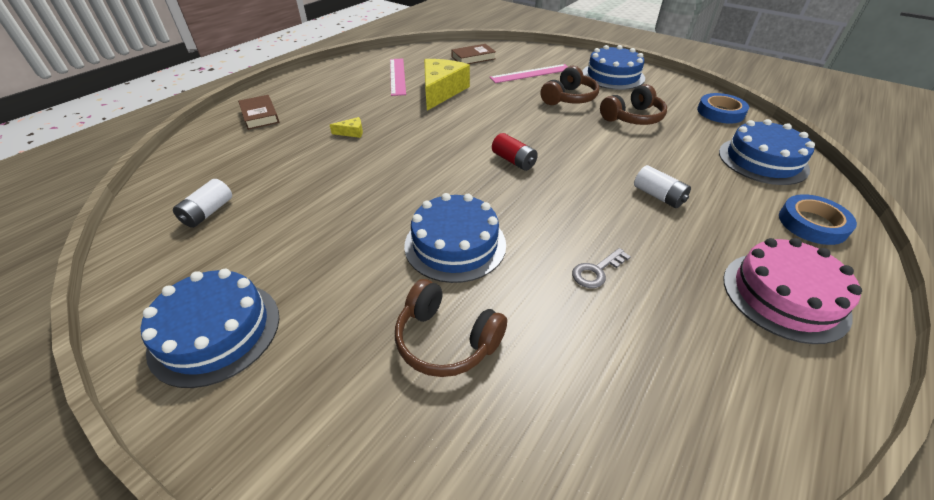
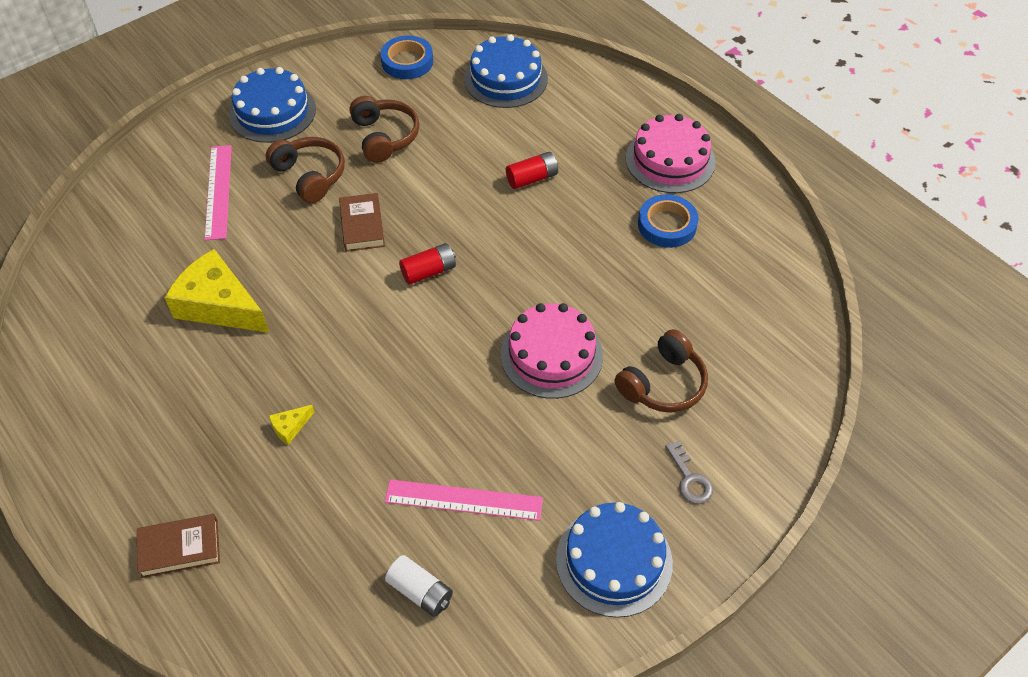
camera: 75 degrees left, 10 degrees up
yellow cheese [330,117,363,138] -> yellow cheese turned 135 degrees counterclockwise [269,405,314,445]
pink ruler [390,58,406,96] -> pink ruler moved to [385,480,543,521]
blue cake [404,193,506,283] -> pink cake [501,303,603,399]
brown book [451,44,496,64] -> brown book moved to [339,193,385,252]
grey key [572,248,631,288] -> grey key moved to [665,441,713,504]
white battery [634,165,691,208] -> red battery [506,152,558,189]
blue tape [779,194,857,245] -> blue tape moved to [638,194,698,248]

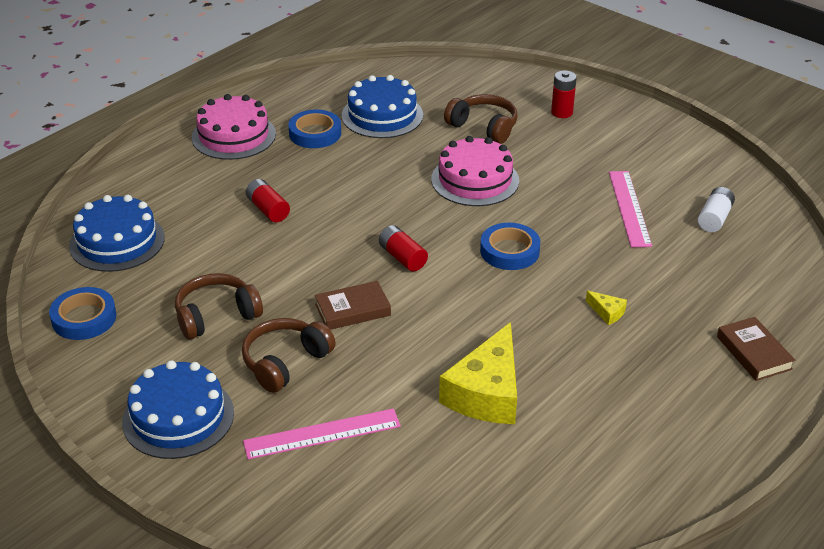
camera: 100 degrees left, 15 degrees down
blue cake [556,502,673,618] -> blue cake moved to [342,75,423,138]
grey key [665,441,713,504] -> red battery [551,70,577,118]
none -> blue tape [480,223,540,270]

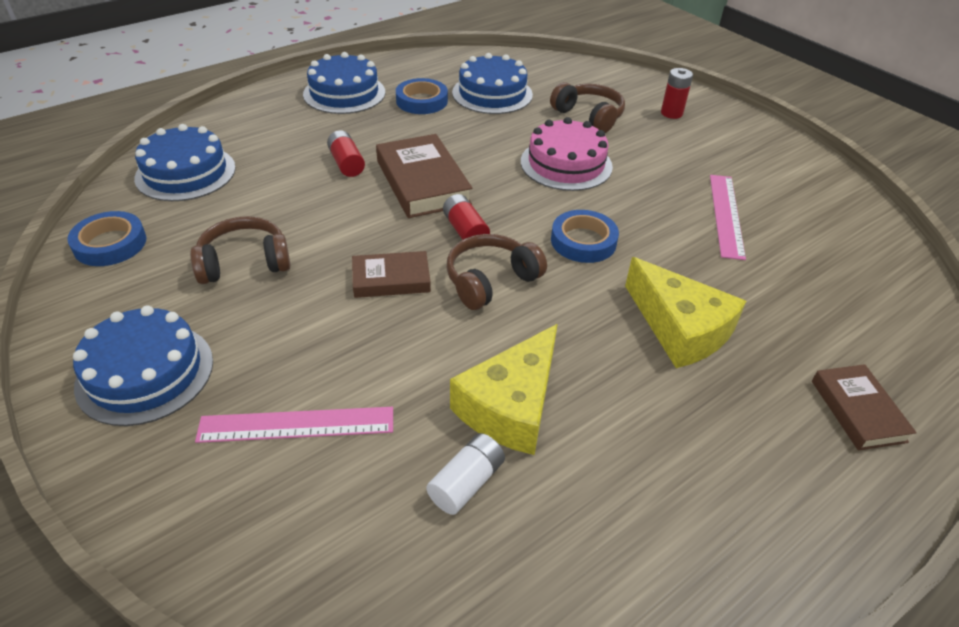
camera: 10 degrees right, 5 degrees up
pink cake [192,94,276,160] -> blue cake [303,52,385,114]
brown headphones [242,318,336,393] -> brown headphones moved to [447,234,547,310]
yellow cheese [586,291,627,325] -> yellow cheese [625,257,746,368], size x2.45
white battery [698,187,735,232] -> white battery moved to [426,433,505,515]
none -> brown book [376,134,472,218]

